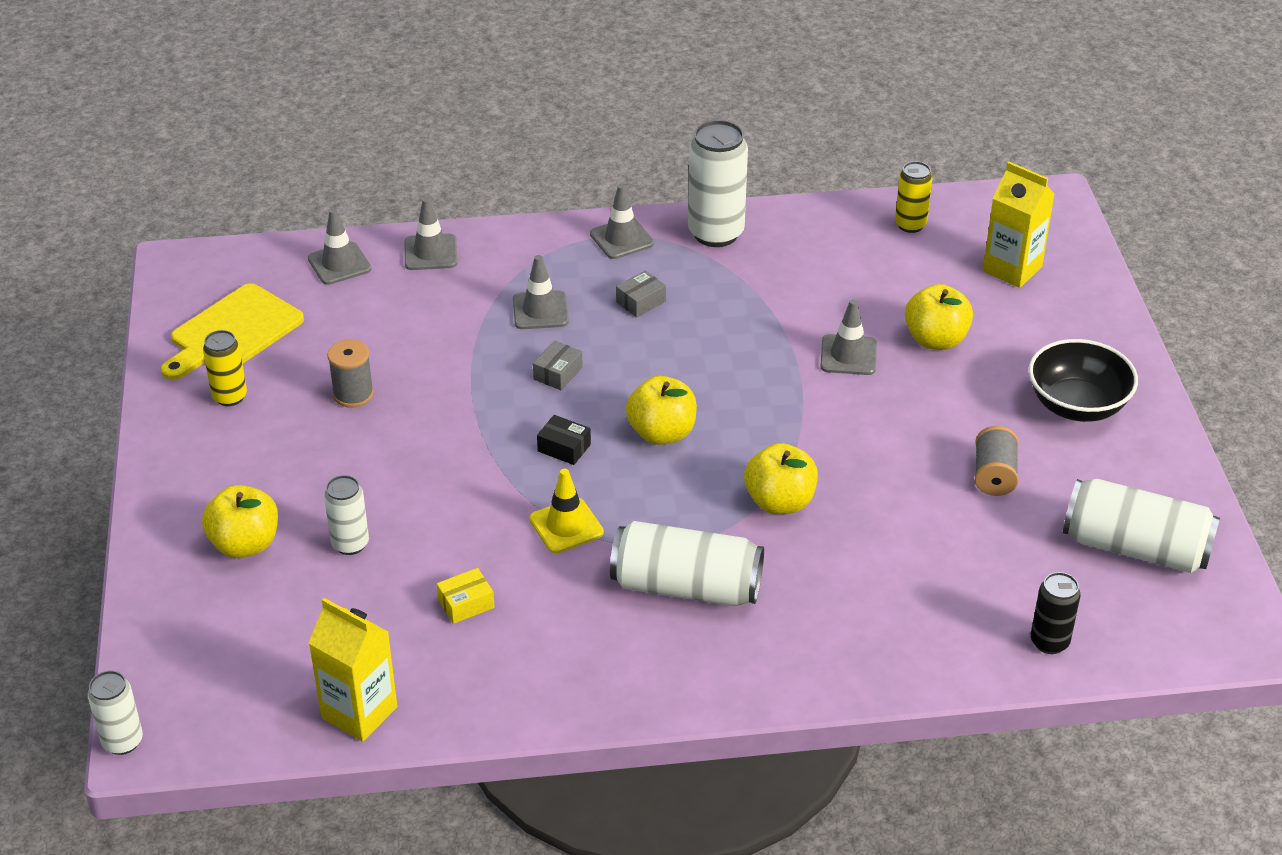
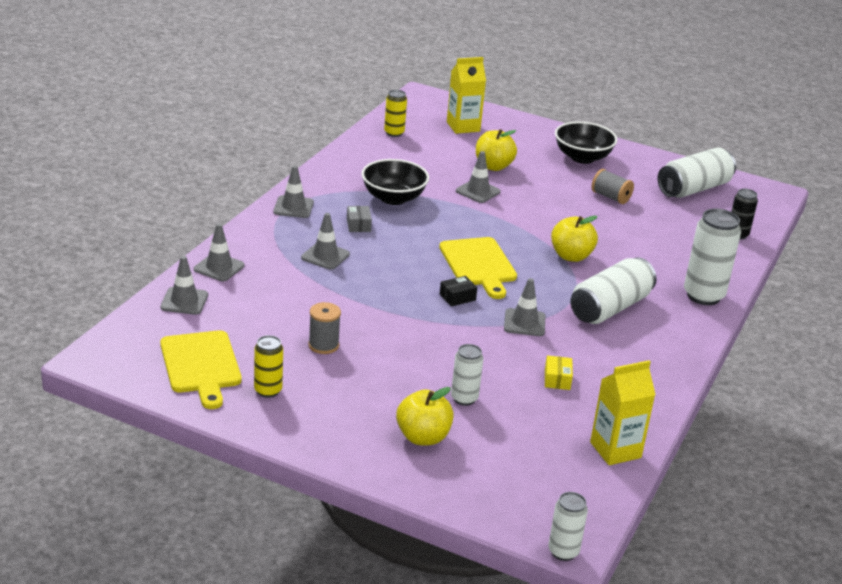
camera: 60 degrees left, 10 degrees down
yellow traffic cone [529,469,604,553] -> grey traffic cone [504,278,546,336]
grey box [533,341,583,390] -> none
yellow apple [626,376,697,445] -> yellow cutting board [439,237,517,299]
white can [688,120,748,247] -> white can moved to [684,209,741,305]
none -> black bowl [361,159,429,205]

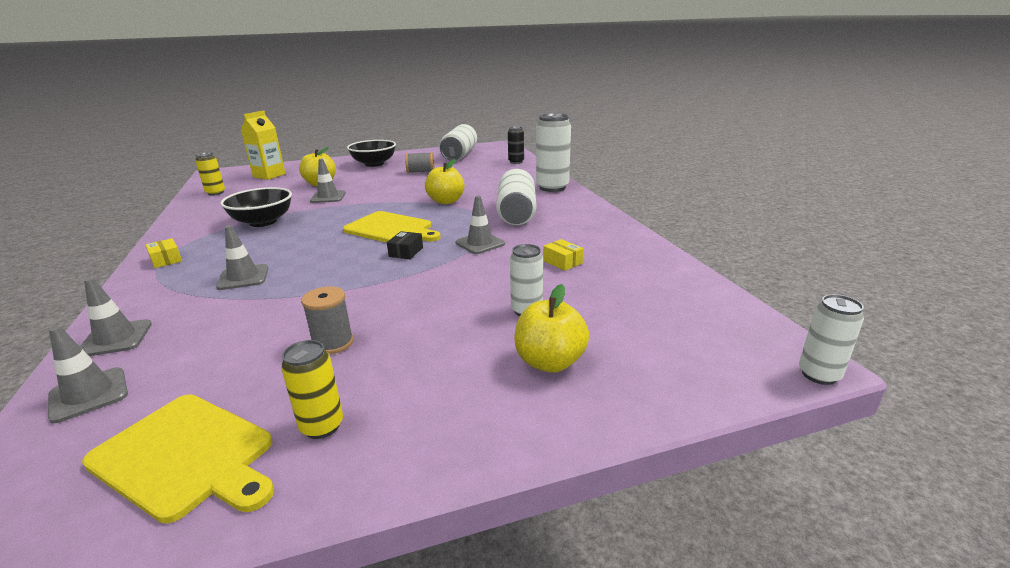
camera: 40 degrees left, 5 degrees down
grey traffic cone [273,165,314,218] -> yellow box [145,238,182,268]
grey box [347,206,372,232] -> none
yellow carton [590,360,656,465] -> none

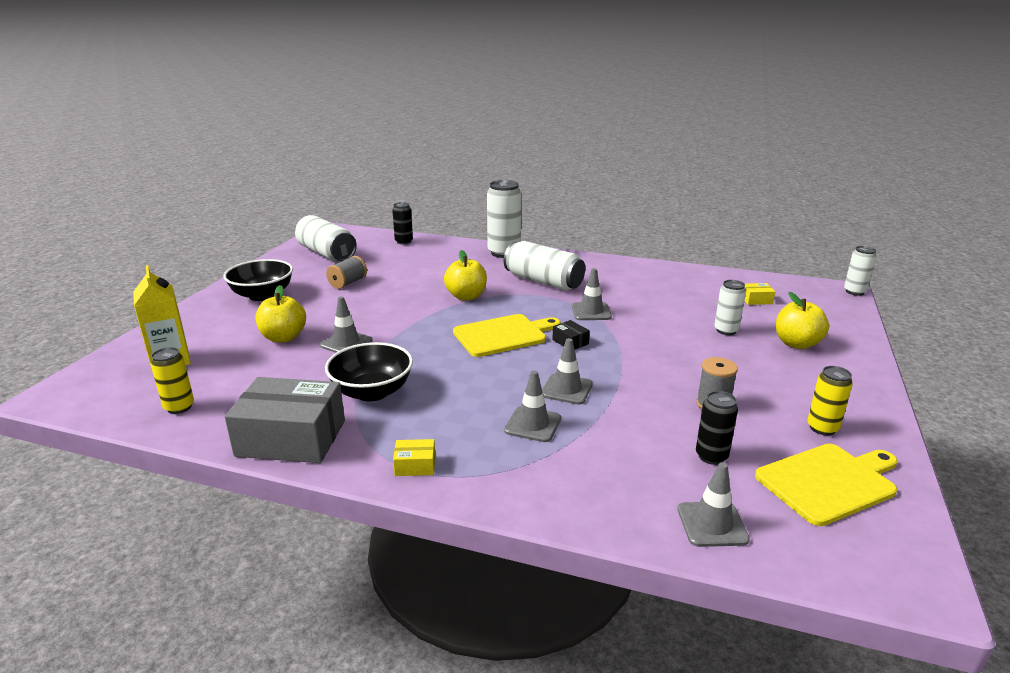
camera: 55 degrees left, 0 degrees up
grey traffic cone [80,277,152,356] -> grey traffic cone moved to [542,338,593,404]
yellow box [543,239,583,271] -> yellow box moved to [745,283,775,305]
none -> grey box [225,377,345,463]
none -> black can [696,391,738,465]

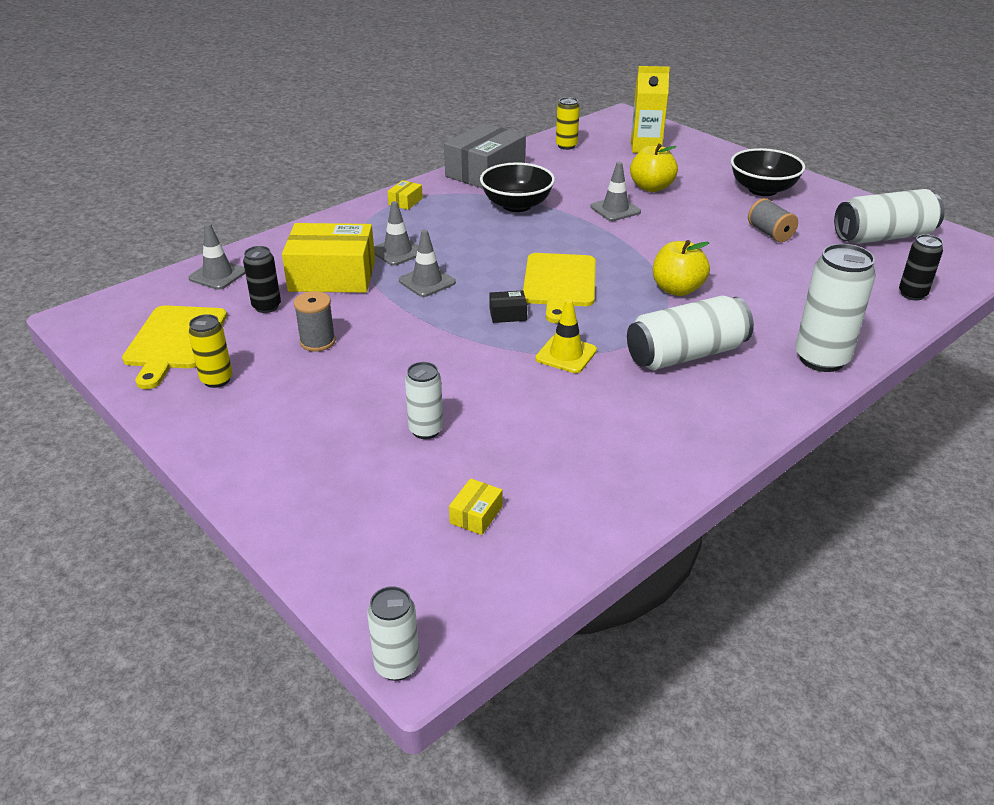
camera: 120 degrees right, 10 degrees up
grey traffic cone [572,268,612,320] -> yellow traffic cone [535,299,597,373]
yellow apple [776,292,829,349] -> none
none -> yellow box [282,223,375,293]

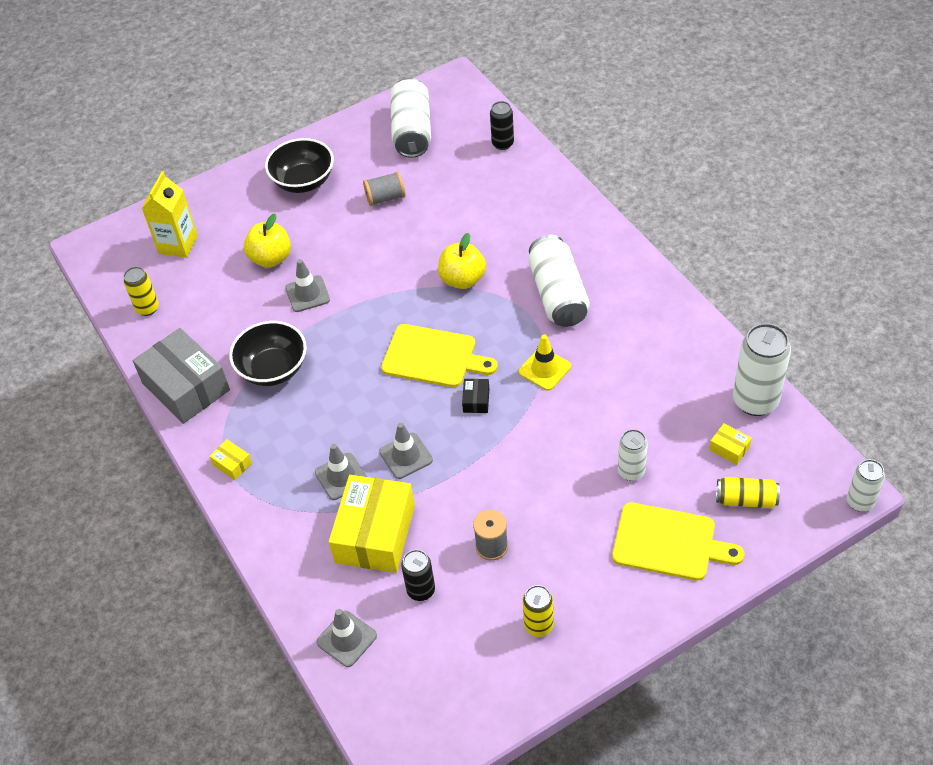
camera: 75 degrees left, 15 degrees up
yellow cutting board [122,305,227,389] -> yellow cutting board moved to [612,502,744,581]
white can [795,244,876,372] -> white can moved to [733,323,791,416]
none -> yellow can [716,477,780,508]

